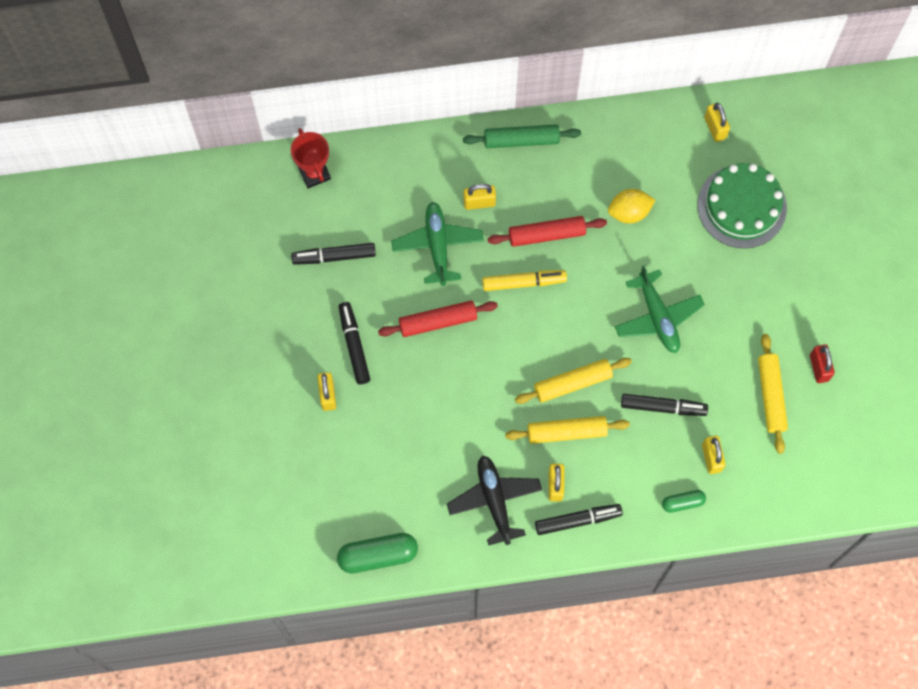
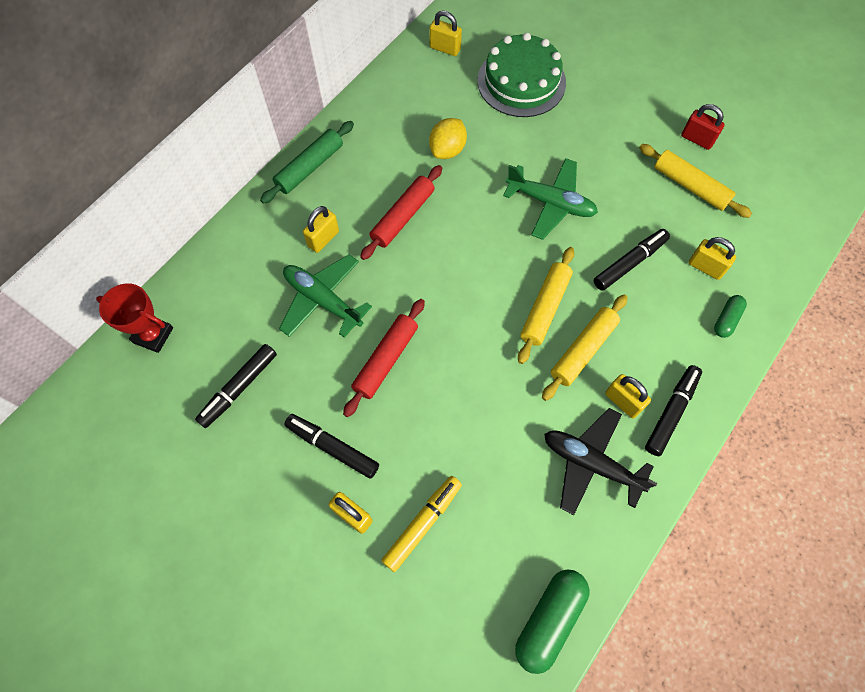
camera: 45 degrees left, 5 degrees down
yellow marker [482,270,567,291] -> yellow marker moved to [381,476,462,572]

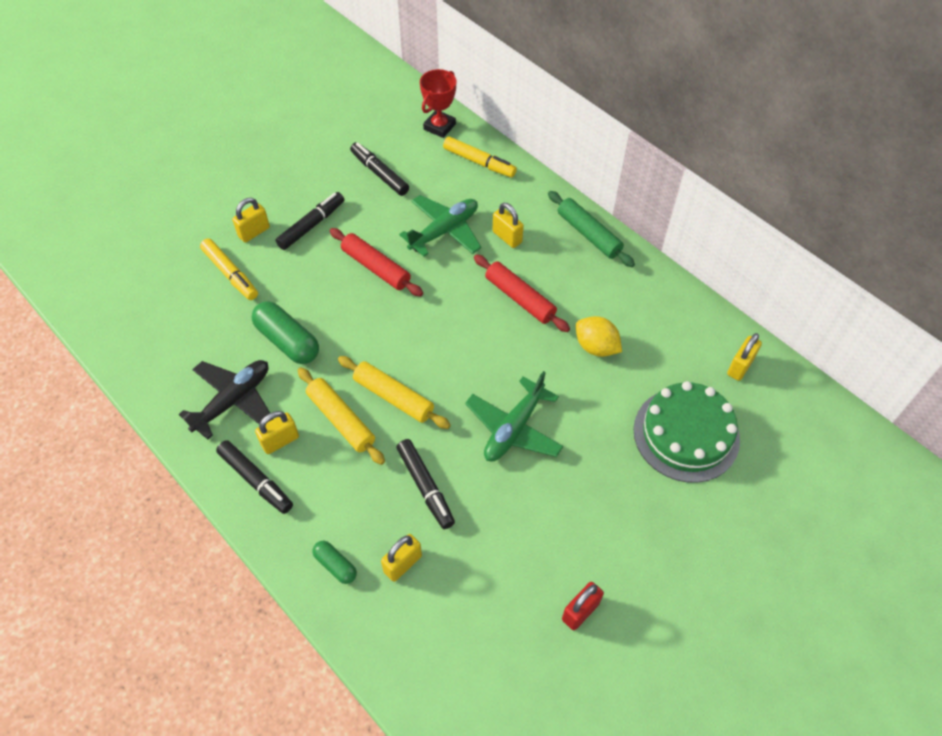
camera: 100 degrees right, 10 degrees down
green capsule [515,570,589,674] -> green capsule moved to [252,301,319,364]
yellow rolling pin [639,144,752,218] -> none
none -> yellow marker [443,137,517,177]

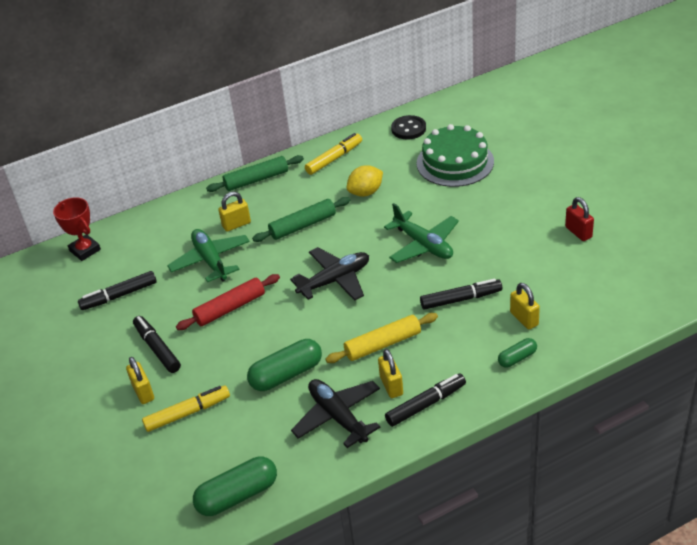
camera: 70 degrees left, 15 degrees down
yellow rolling pin [338,356,451,429] -> none
yellow marker [443,137,517,177] -> yellow marker moved to [305,133,362,175]
red rolling pin [474,254,570,332] -> green rolling pin [252,197,350,242]
yellow padlock [727,333,762,381] -> black button [391,115,426,140]
none -> green capsule [193,457,277,516]
none -> black plane [290,247,369,301]

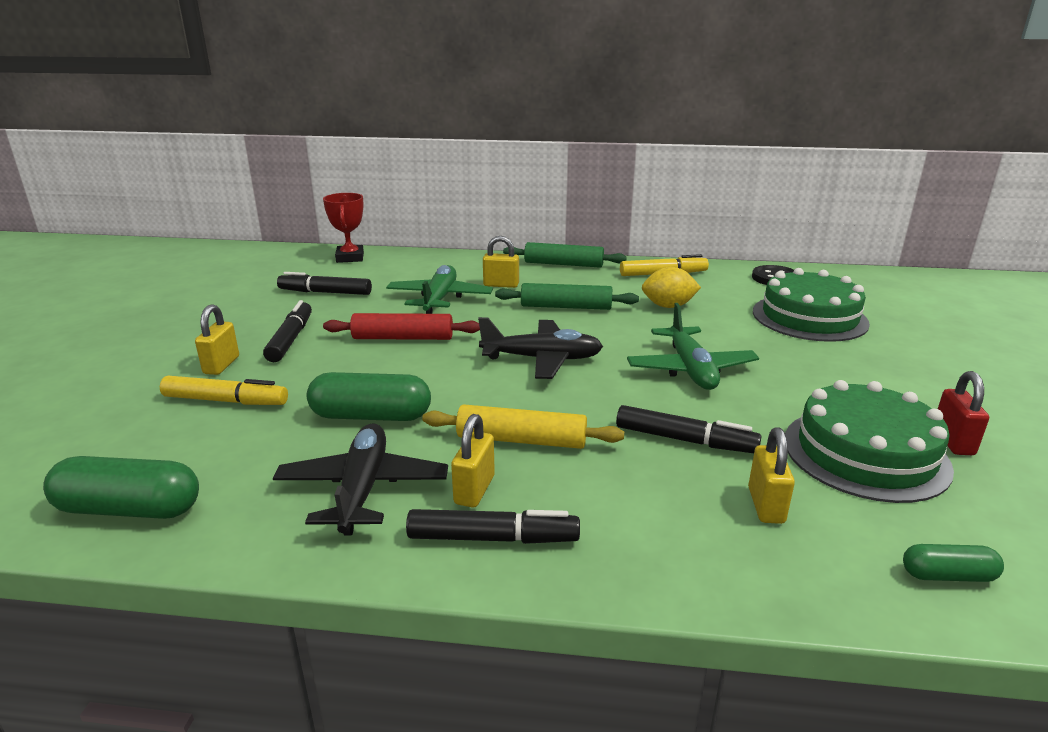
camera: 30 degrees right, 15 degrees down
green capsule [498,338,537,368] -> green capsule moved to [903,544,1004,582]
none -> green cake [785,380,954,503]

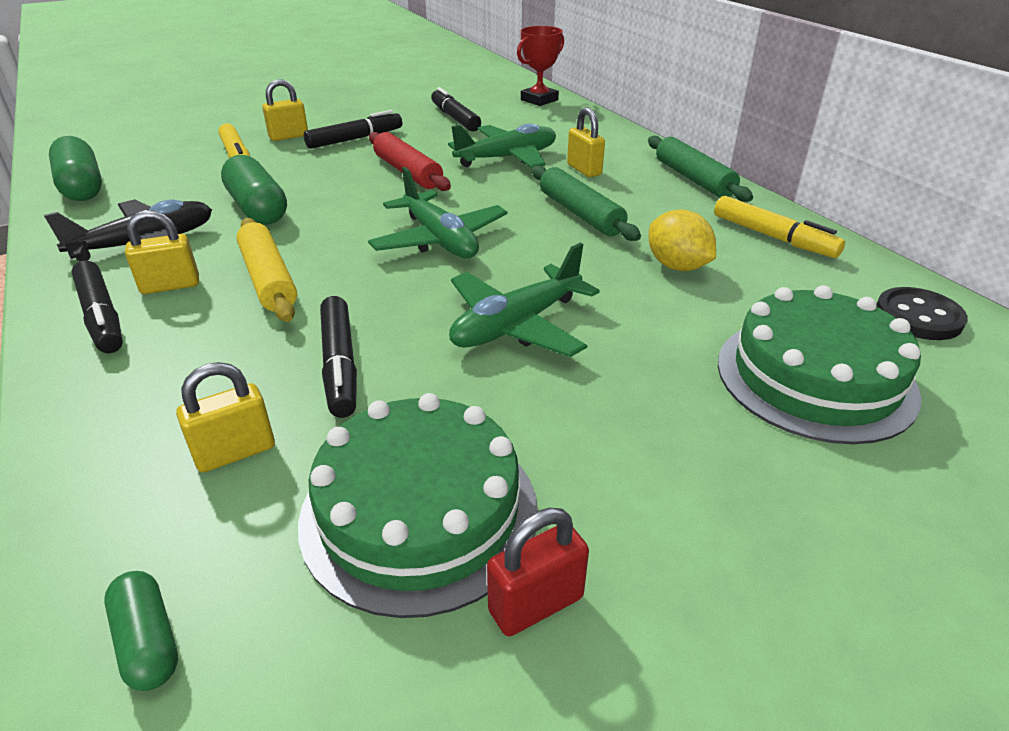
camera: 55 degrees right, 10 degrees up
black plane [478,317,603,379] -> green plane [368,167,508,258]

